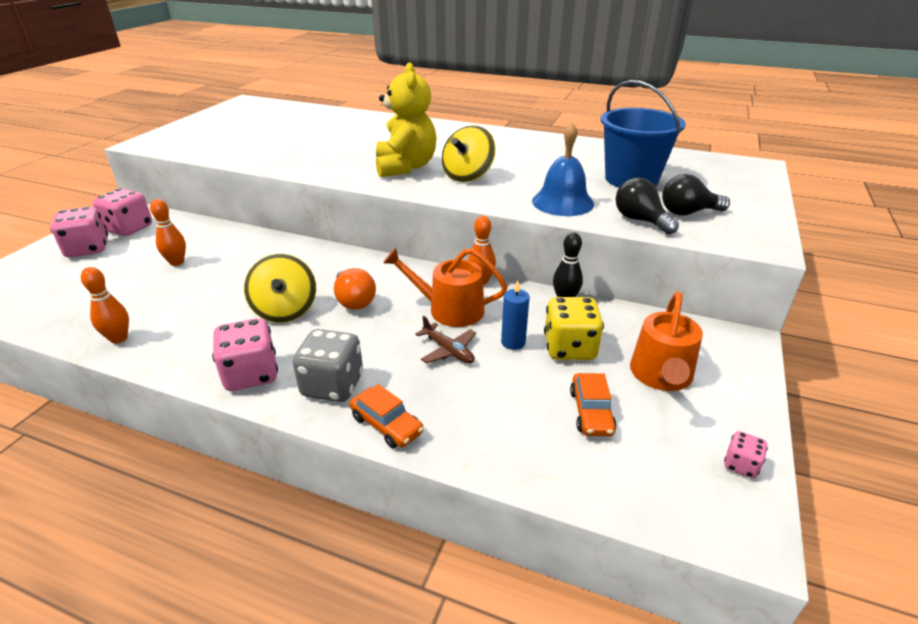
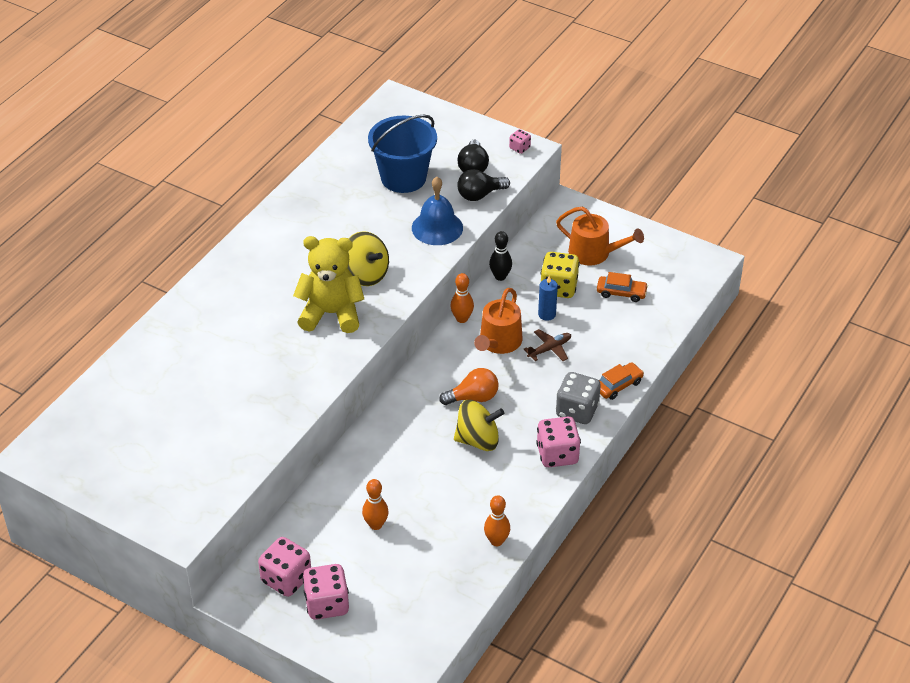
camera: 80 degrees left, 10 degrees up
pink dice [724,431,768,478] -> pink dice moved to [509,129,531,154]

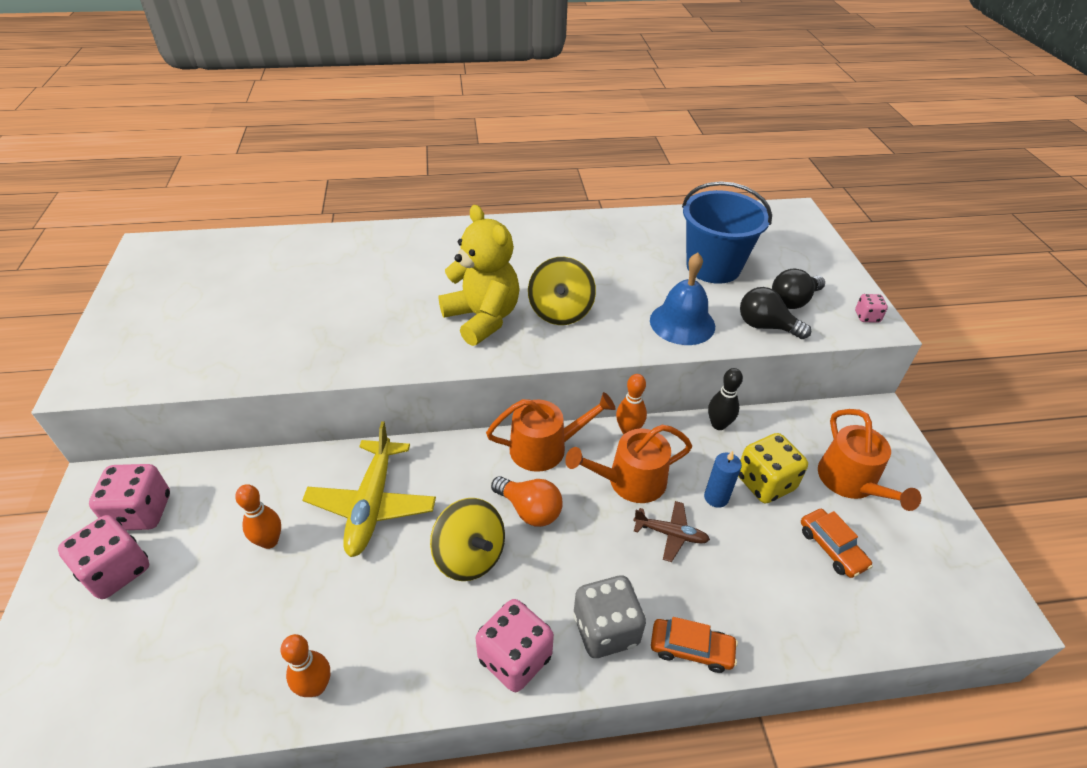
camera: 50 degrees right, 0 degrees up
none -> yellow plane [302,421,436,557]
none -> orange watering can [486,392,616,472]

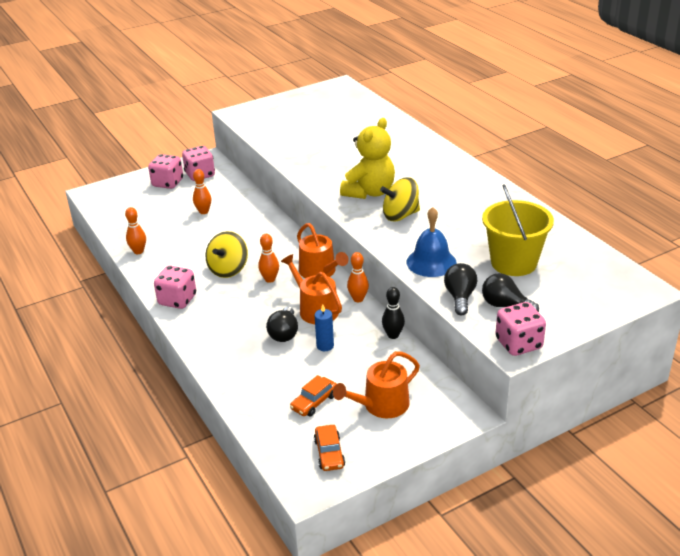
camera: 70 degrees right, 10 degrees down
yellow plane [302,421,436,557] -> none
orange light bulb [491,476,563,527] -> orange bowling pin [258,234,279,283]
grey dice [573,576,646,658] -> none
brown plane [633,501,710,562] -> black light bulb [266,306,298,342]
orange car [651,617,738,673] -> orange car moved to [314,425,345,471]
blue bucket [682,181,772,284] -> yellow bucket [482,184,554,276]
yellow dice [738,433,808,503] -> none
pink dice [855,294,888,323] -> pink dice [495,302,546,356], size x1.96

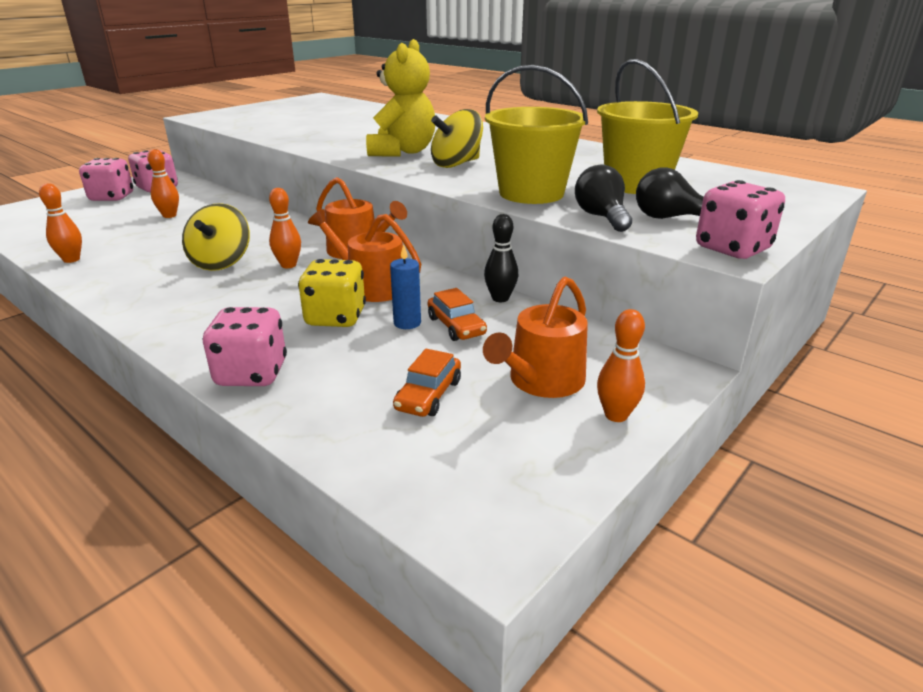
camera: 20 degrees left, 5 degrees down
pink dice [154,265,196,309] -> pink dice moved to [203,307,287,386]
black light bulb [266,306,298,342] -> yellow dice [298,259,366,327]
orange car [314,425,345,471] -> orange car moved to [428,288,487,341]
orange bowling pin [347,252,369,302] -> orange bowling pin moved to [597,309,645,422]
blue bell [407,207,457,277] -> yellow bucket [485,65,588,204]

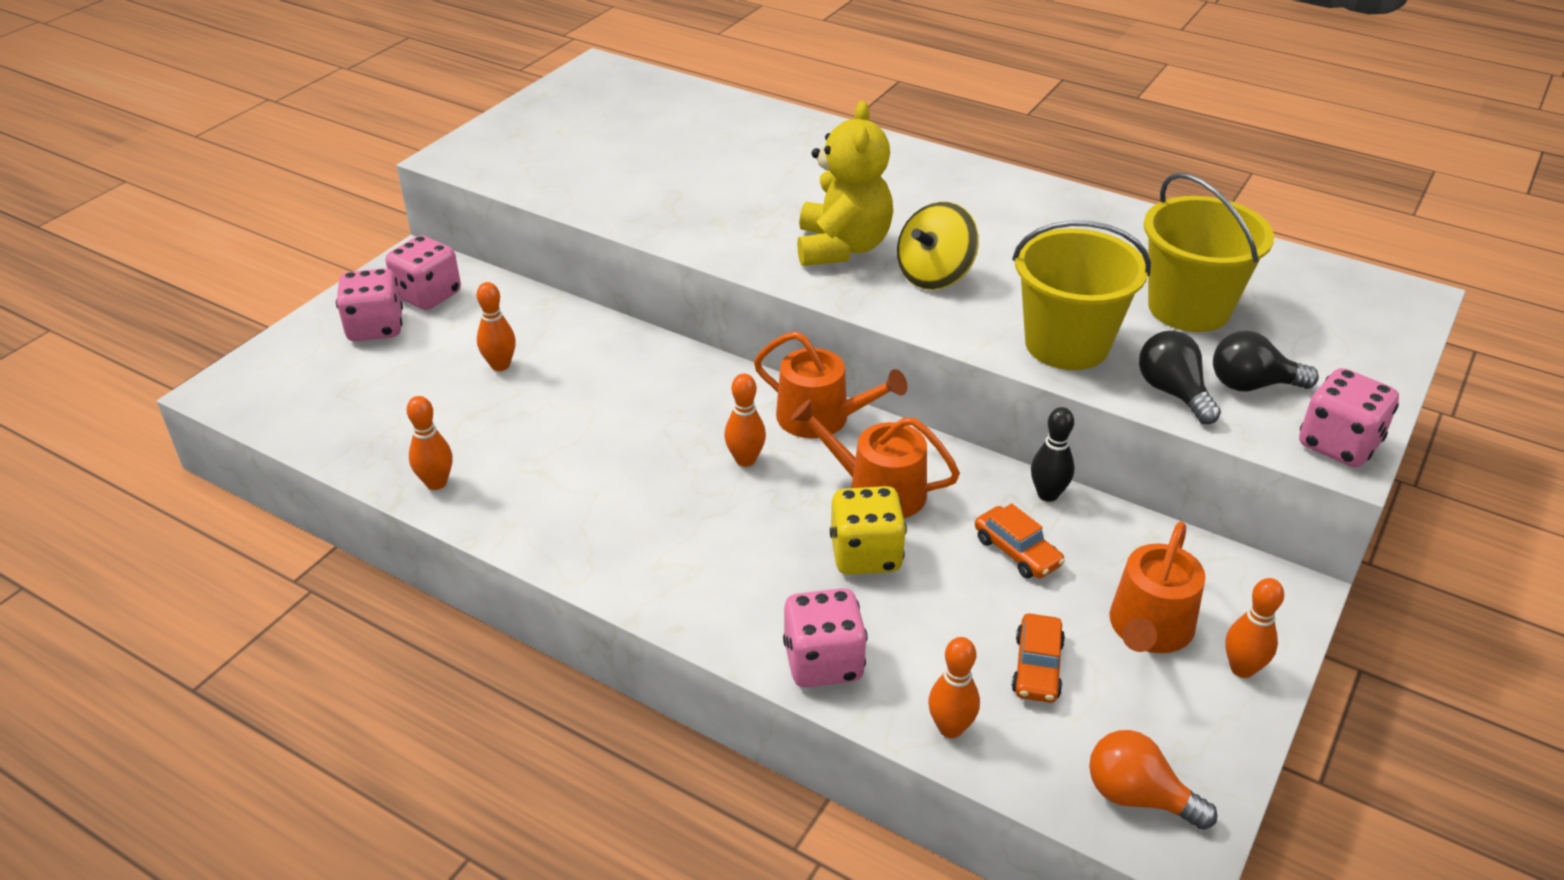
camera: 10 degrees left, 10 degrees up
yellow spinning top [182,203,250,271] -> none
blue candle [390,244,421,329] -> none
none -> orange bowling pin [928,637,980,738]
none -> orange light bulb [1089,730,1217,830]

